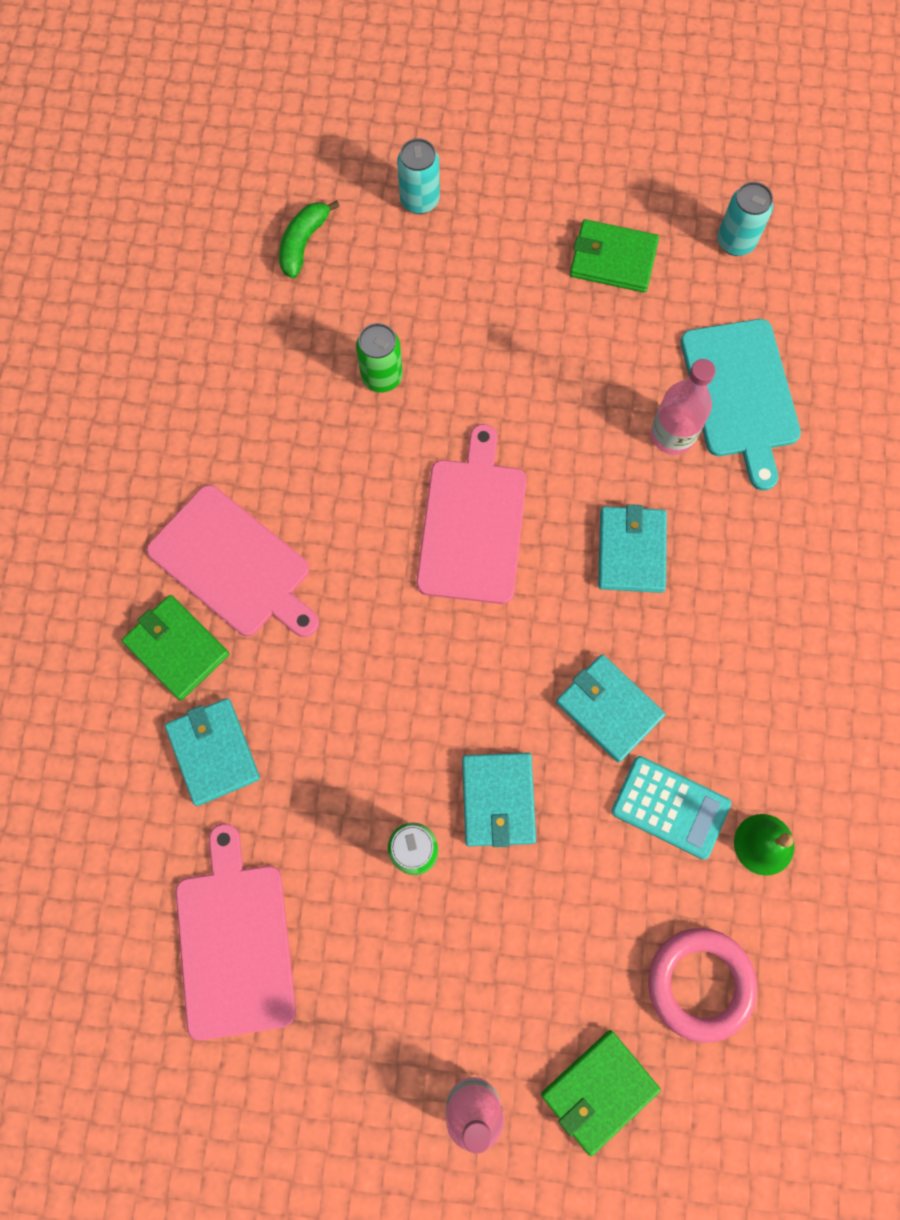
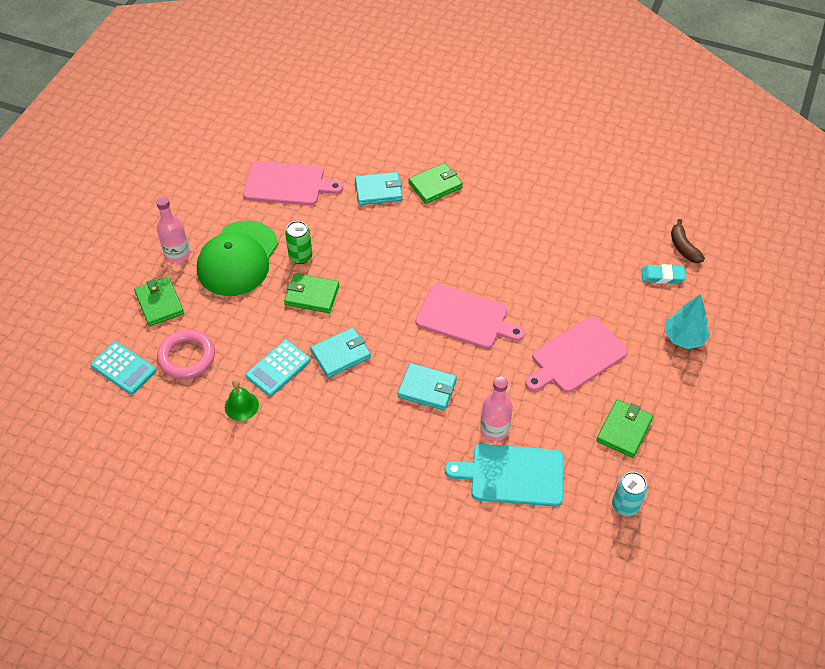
camera: 105 degrees right, 20 degrees down
pink cutting board [147,485,319,637] -> pink cutting board moved to [525,317,628,393]
green banana [279,200,340,279] -> turquoise eraser [641,264,686,284]
green can [356,323,403,392] -> none
turquoise can [397,138,440,214] -> turquoise tree [665,294,710,349]
turquoise wallet [462,753,536,847] -> green wallet [284,273,339,313]
none -> turquoise calculator [90,341,156,395]
none -> green cap [197,220,278,296]
none -> brown banana [671,219,705,263]

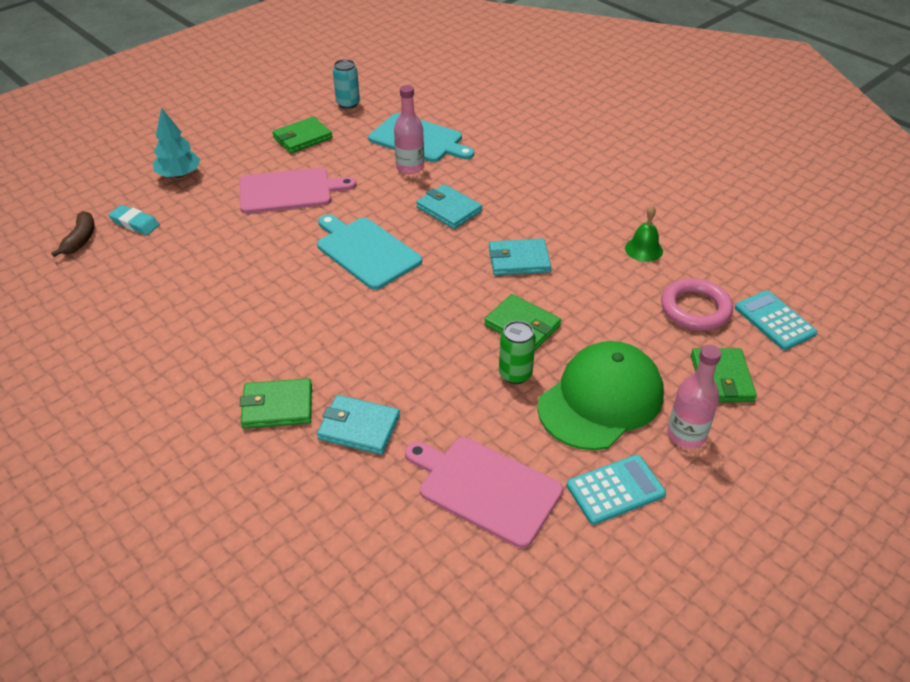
camera: 155 degrees left, 10 degrees down
turquoise calculator [246,340,311,396] -> turquoise calculator moved to [567,454,666,525]
pink cutting board [415,284,525,349] -> turquoise cutting board [317,214,422,290]

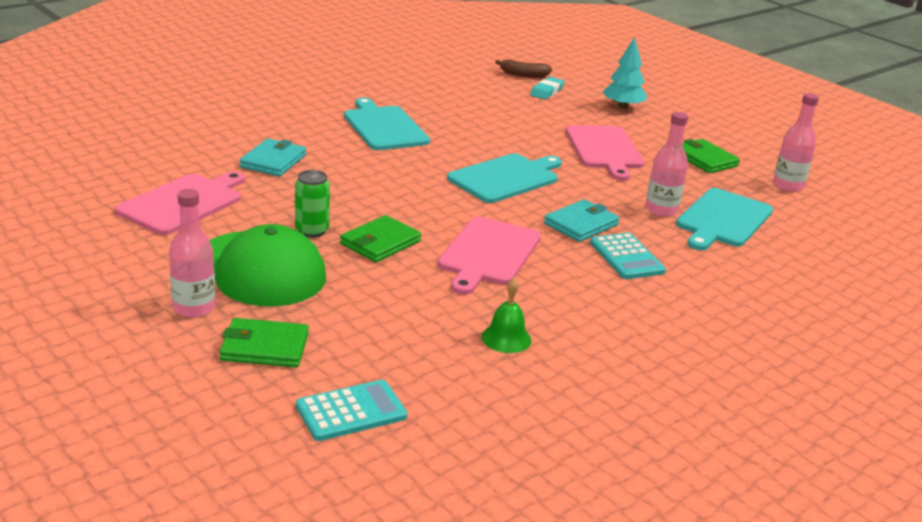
camera: 90 degrees right, 15 degrees down
green wallet [240,378,312,429] -> none
turquoise can [333,59,360,109] -> pink bottle [773,93,819,192]
turquoise wallet [489,238,551,276] -> pink cutting board [438,217,541,295]
turquoise calculator [567,454,666,525] -> turquoise calculator moved to [590,233,666,279]
pink ring [661,278,733,331] -> none
none -> turquoise cutting board [344,98,430,150]

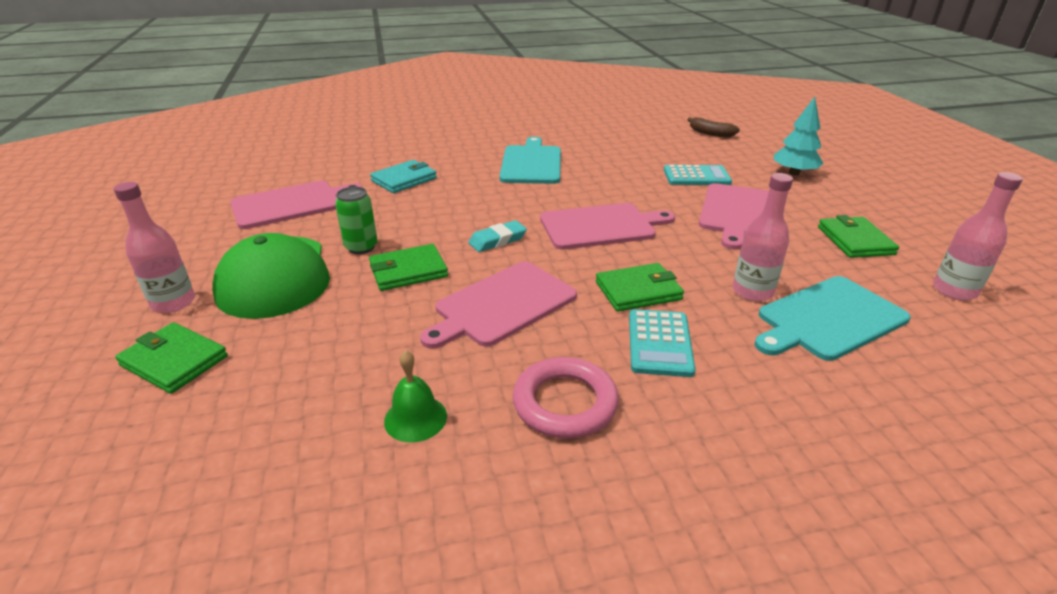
camera: 30 degrees right, 5 degrees up
turquoise calculator [296,380,408,441] -> turquoise calculator moved to [664,165,732,185]
turquoise cutting board [447,154,562,203] -> pink cutting board [540,203,675,250]
turquoise eraser [530,77,565,100] -> turquoise eraser moved to [468,220,527,252]
turquoise wallet [544,199,620,242] -> green wallet [596,263,684,312]
none -> pink ring [513,357,619,439]

